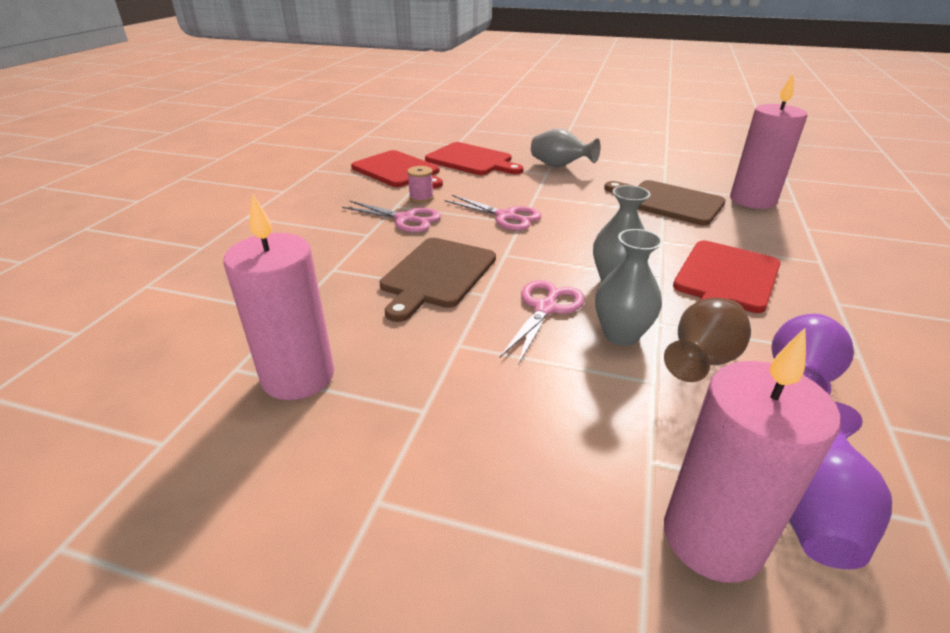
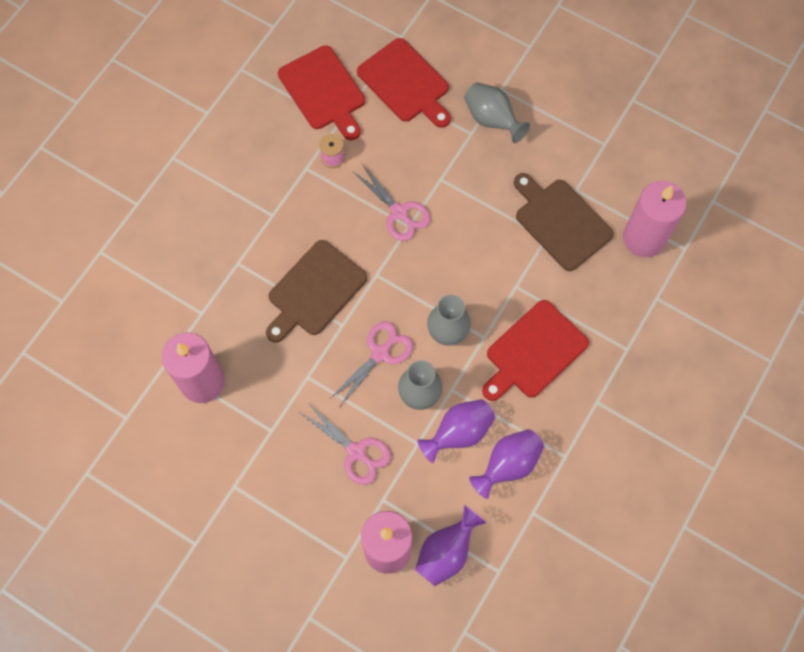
camera: 15 degrees right, 35 degrees up
pink scissors [342,201,441,233] -> pink scissors moved to [300,404,391,485]
brown vase [664,298,751,382] -> purple vase [417,399,495,463]

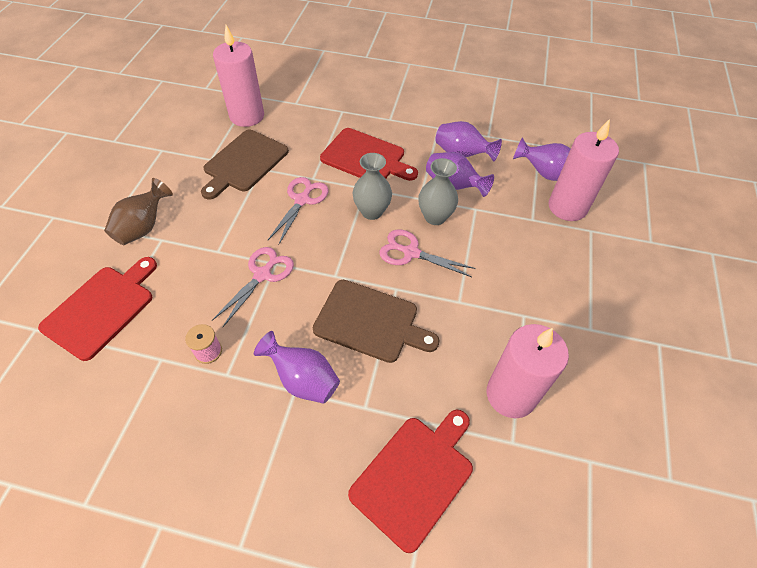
camera: 110 degrees left, 15 degrees down
red cutting board [278,45,365,140] -> red cutting board moved to [348,410,473,553]
pink scissors [300,404,391,485] -> pink scissors moved to [268,177,328,245]
grey vase [464,82,530,143] -> brown vase [104,178,173,245]
none -> purple vase [254,331,340,404]

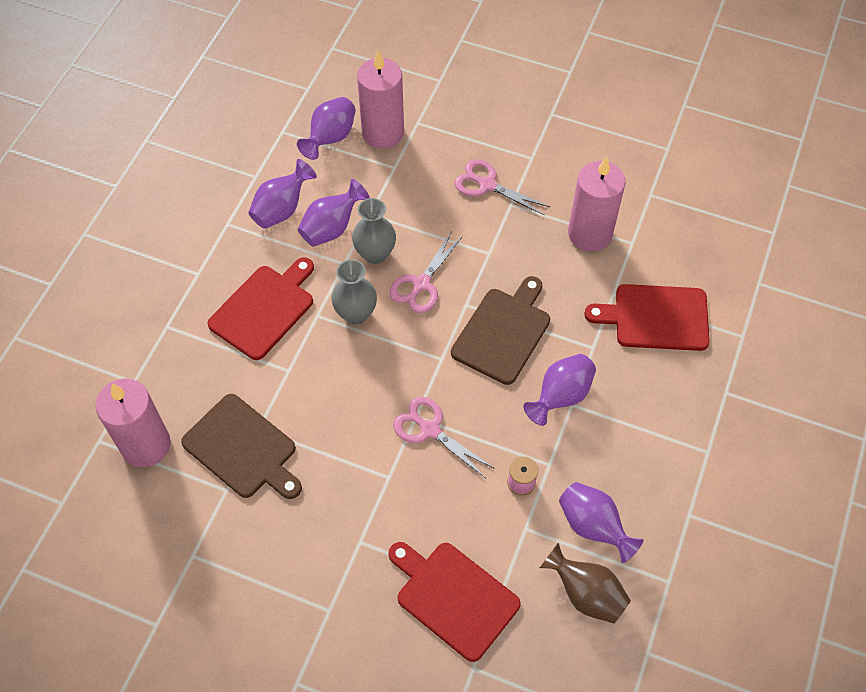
camera: 80 degrees left, 5 degrees up
brown vase [104,178,173,245] -> brown vase moved to [540,543,631,624]
pink scissors [268,177,328,245] -> pink scissors moved to [454,159,550,215]
red cutting board [348,410,473,553] -> red cutting board turned 45 degrees counterclockwise [584,284,710,351]
none -> purple vase [559,482,644,563]

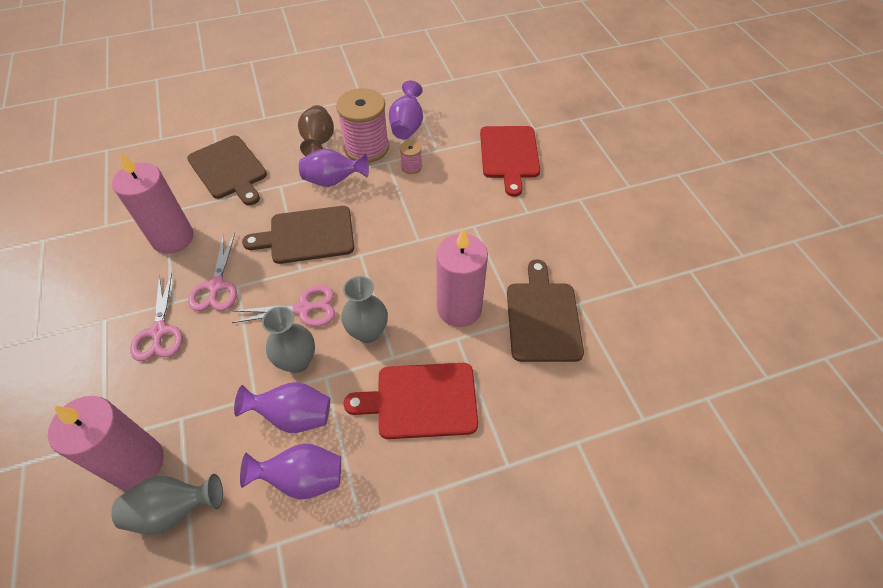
camera: 130 degrees left, 5 degrees down
pink candle [95,379,171,467] -> pink candle moved to [436,228,488,327]
purple vase [297,97,356,160] -> grey vase [111,474,223,535]
pink scissors [393,397,495,478] -> pink scissors moved to [188,233,237,311]
brown vase [540,543,631,624] -> brown vase moved to [298,105,334,156]
red cutting board [584,284,710,351] -> brown cutting board [187,136,267,205]
none -> pink spool [336,88,389,163]

